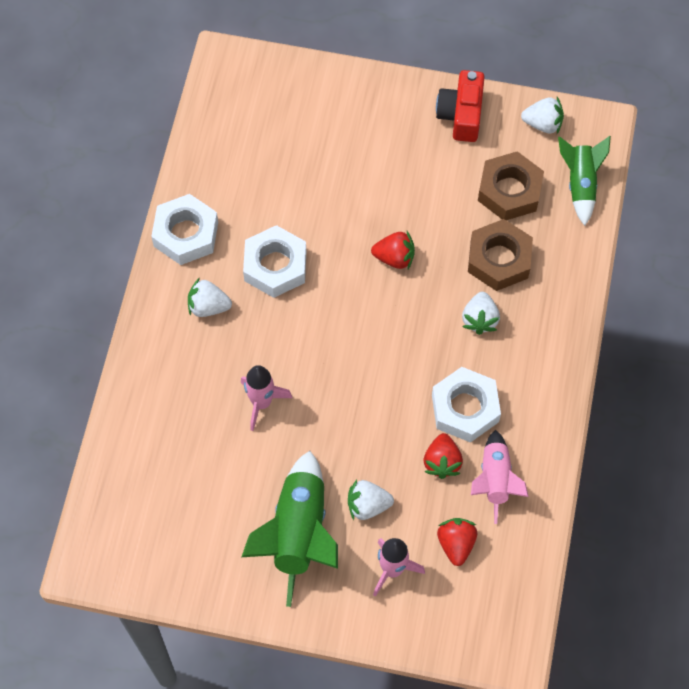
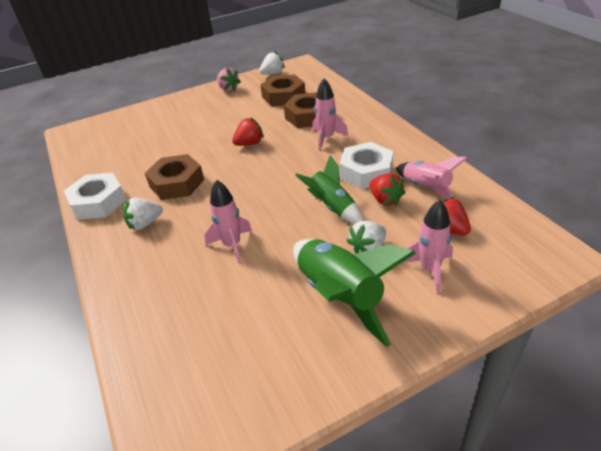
camera: 35 degrees left, 25 degrees down
white nut [243,225,306,298] -> brown nut [145,154,204,200]
red camera [436,70,485,142] -> pink strawberry [217,68,241,92]
white strawberry [462,292,500,335] -> pink rocket [312,78,348,150]
green rocket [558,136,611,226] -> green rocket moved to [295,155,363,224]

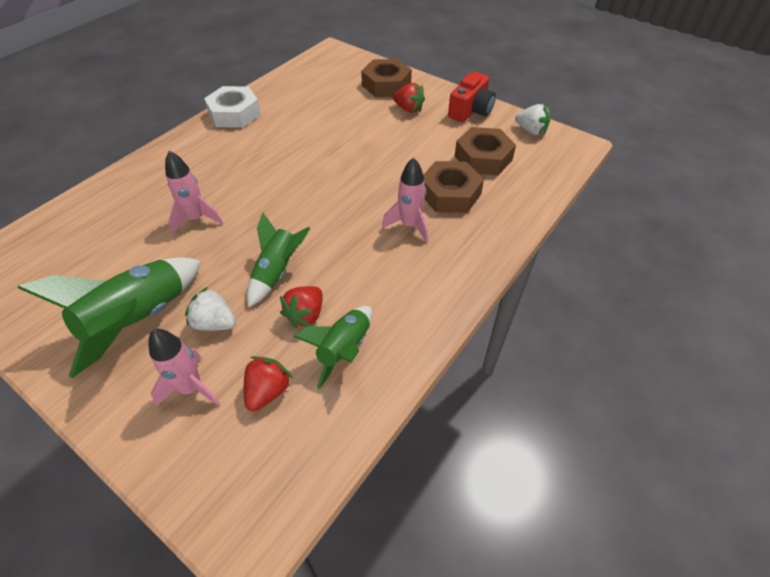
camera: 60 degrees right, 10 degrees up
white strawberry [123,198,163,230] -> none
brown nut [145,154,204,200] -> brown nut moved to [361,59,412,97]
pink strawberry [217,68,241,92] -> red camera [448,72,496,122]
red strawberry [232,117,264,146] -> red strawberry moved to [393,83,425,113]
white nut [339,142,393,189] -> none
pink rocket [396,157,468,199] -> green rocket [293,306,372,389]

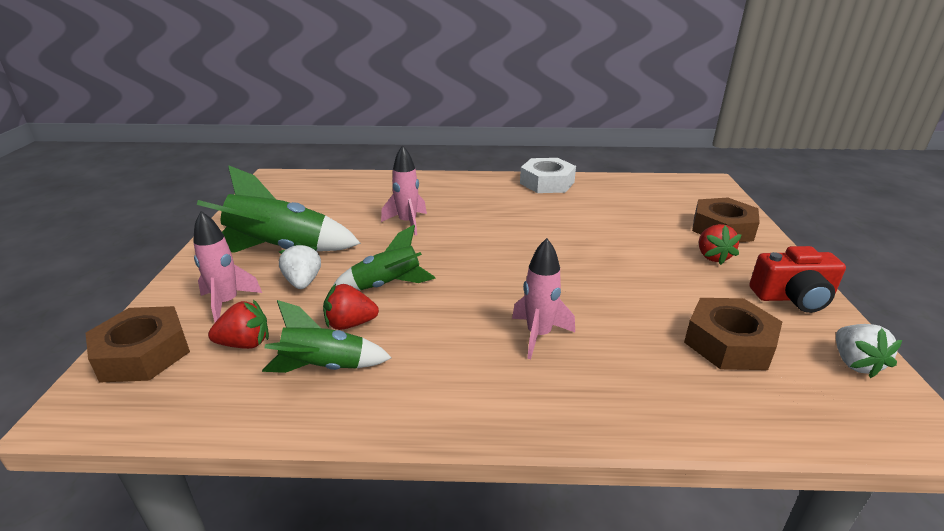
camera: 55 degrees right, 20 degrees down
brown nut [423,161,484,213] -> brown nut moved to [86,306,190,383]

